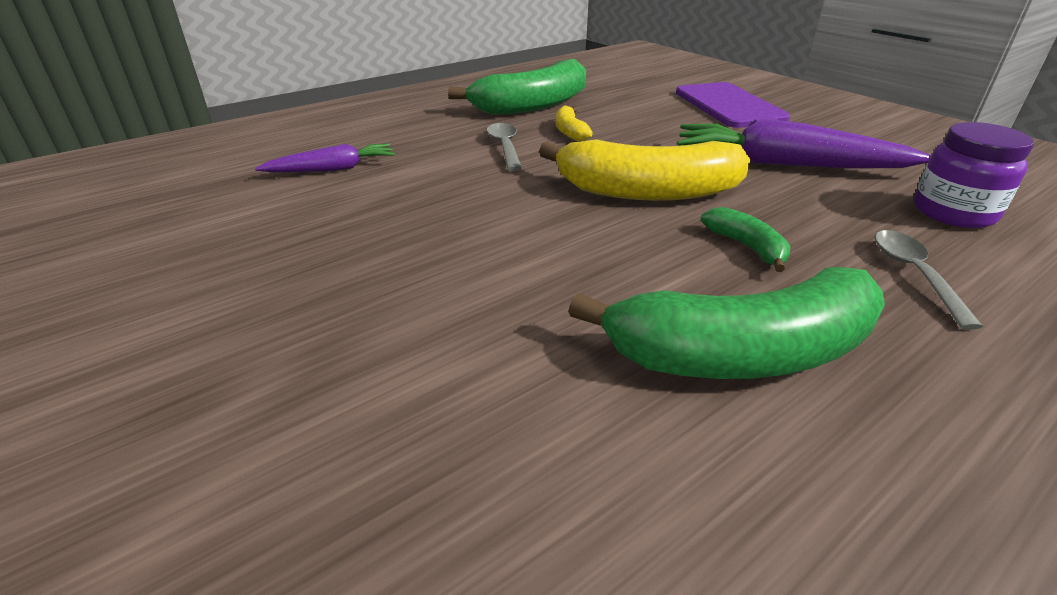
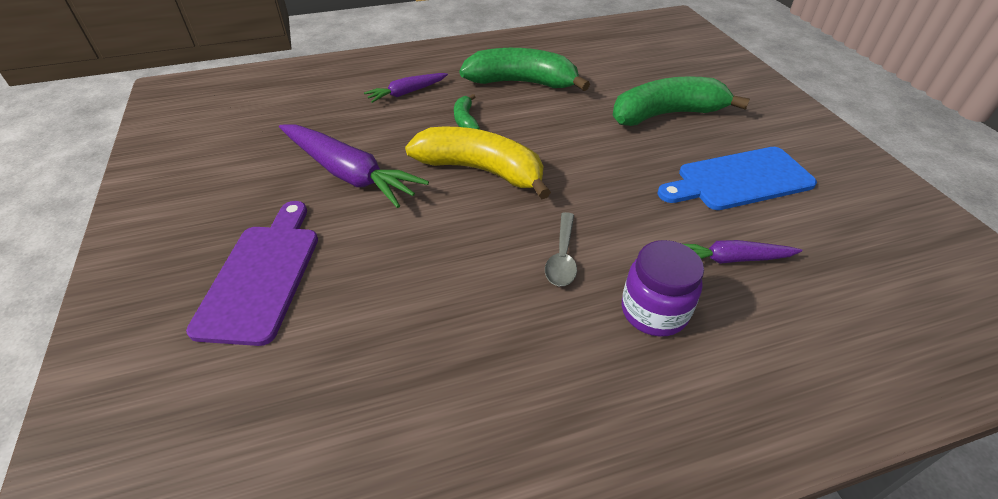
camera: 160 degrees left, 10 degrees up
green banana [448,59,586,115] -> green banana moved to [612,76,750,126]
yellow banana [555,105,593,141] -> none
grey spoon [875,230,983,330] -> purple carrot [364,73,448,103]
purple jar [914,122,1034,228] -> purple jar moved to [622,240,704,336]
none -> blue cutting board [658,147,817,210]

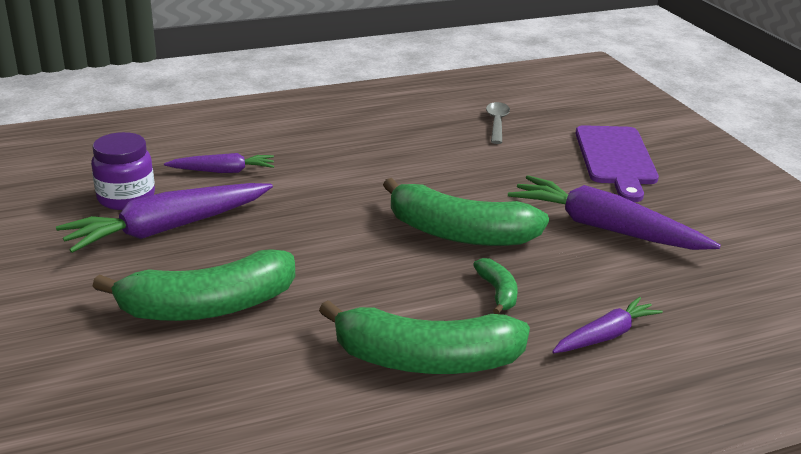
camera: 175 degrees right, 15 degrees down
yellow banana [405,127,551,199] -> green banana [383,178,549,246]
grey spoon [545,212,577,286] -> grey spoon moved to [486,102,510,144]
purple jar [622,240,704,336] -> purple jar moved to [91,132,155,210]
blue cutting board [658,147,817,210] -> purple carrot [56,183,273,253]

